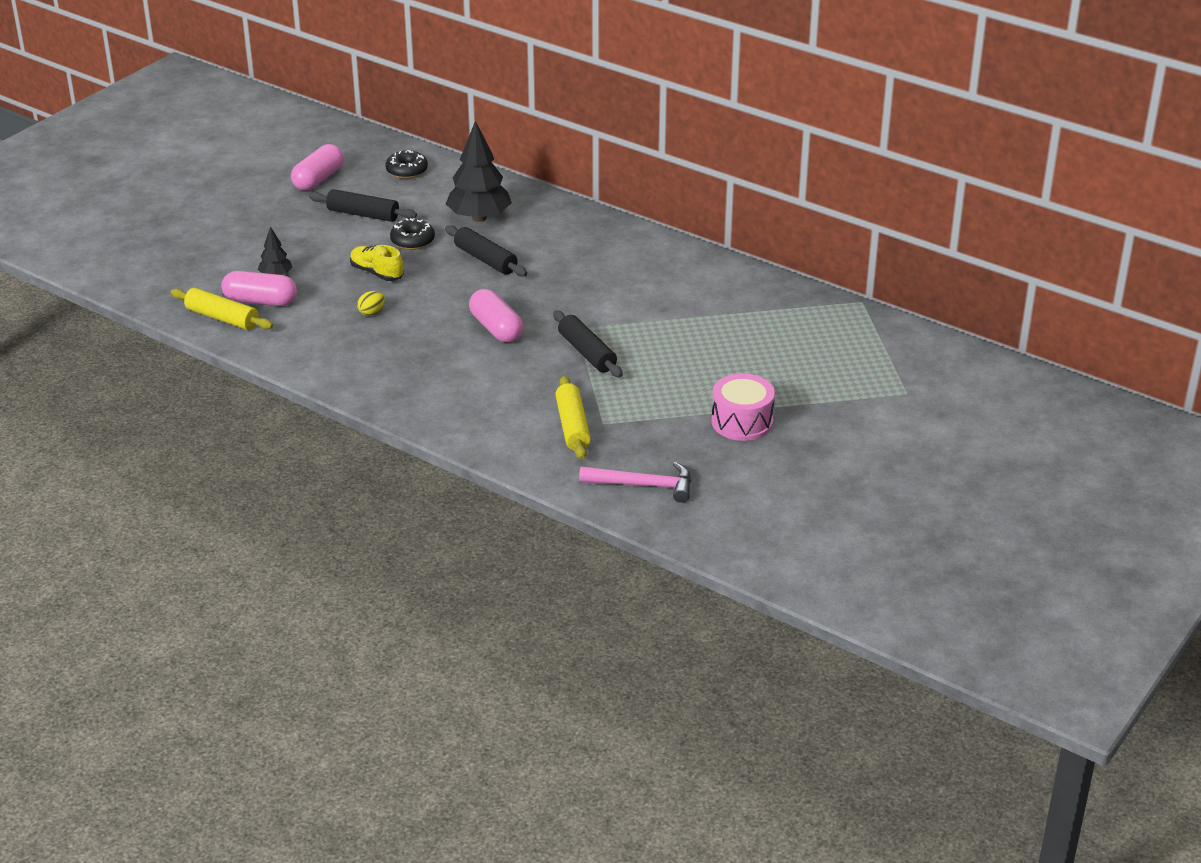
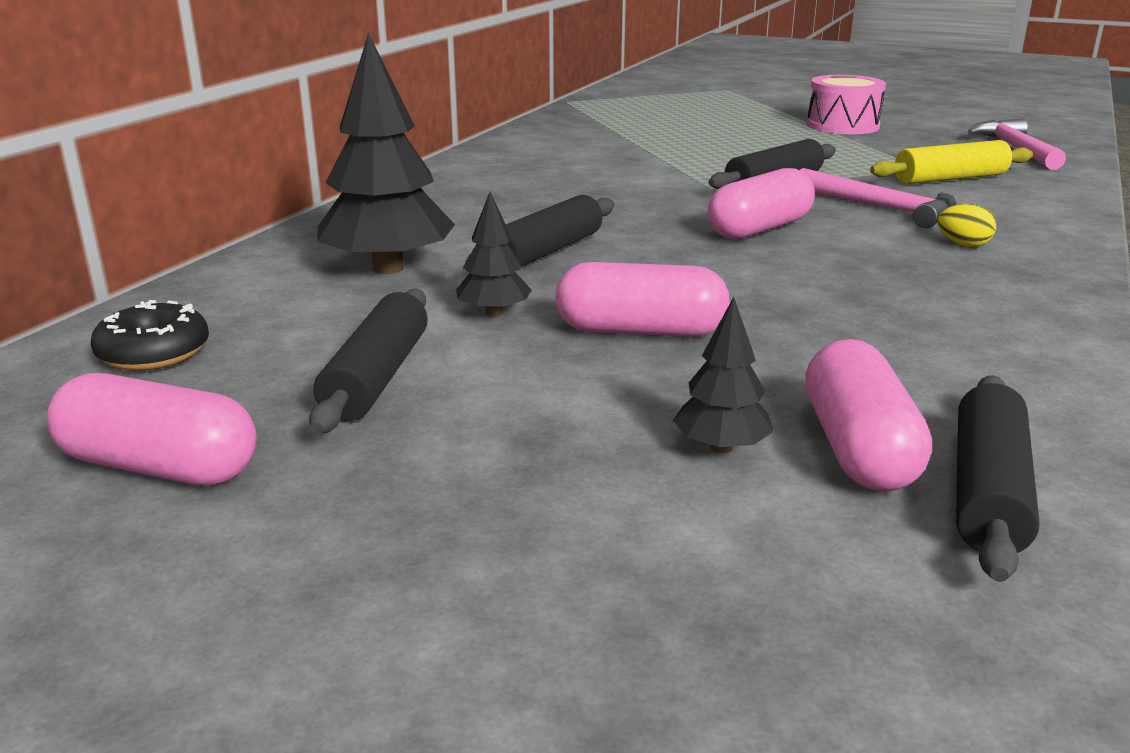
camera: 100 degrees left, 10 degrees down
yellow rolling pin [170,288,273,330] -> black rolling pin [956,375,1040,582]
yellow shoe [350,245,404,281] -> pink capsule [555,262,730,337]
yellow egg [357,291,385,316] -> yellow egg moved to [938,204,997,247]
black donut [390,218,435,250] -> black tree [456,192,531,317]
none -> pink hammer [800,168,956,228]

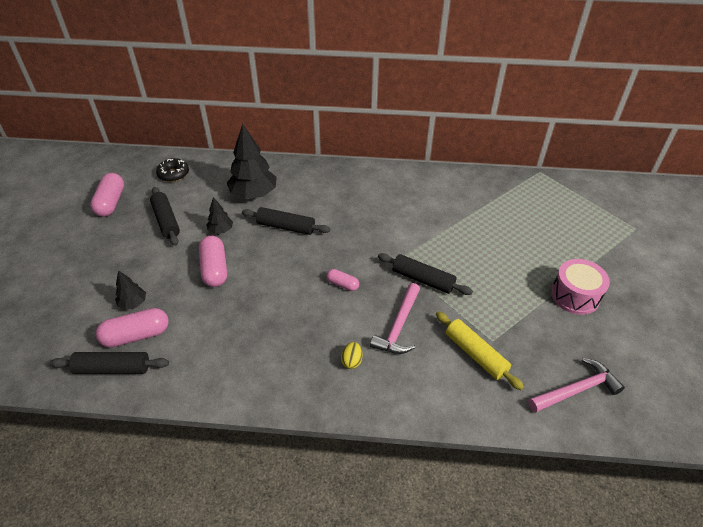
camera: 70 degrees right, 20 degrees up
black rolling pin [309,289,428,434] -> black rolling pin turned 75 degrees clockwise [150,187,180,246]
pink capsule [708,168,815,239] -> pink capsule [326,269,359,291], size x0.56

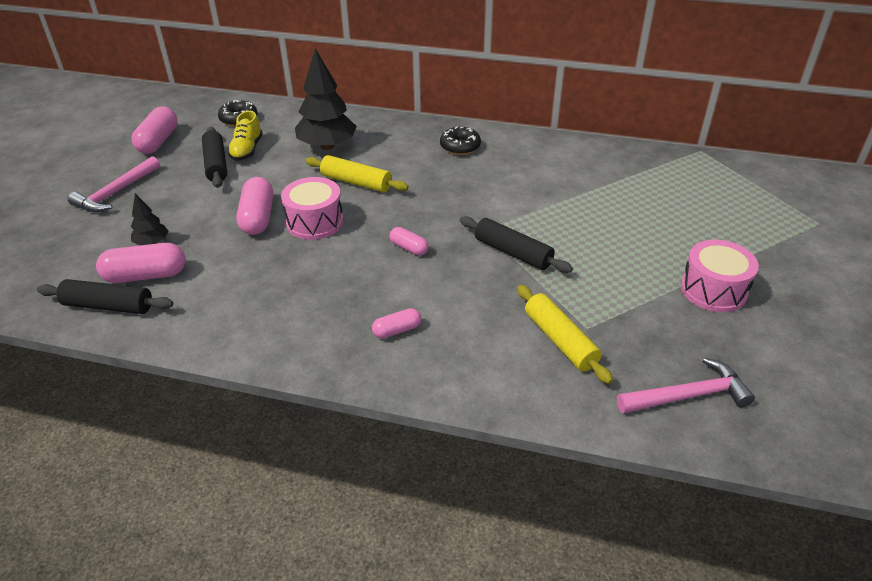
camera: 10 degrees right, 5 degrees down
black tree [206,197,233,234] -> none
black rolling pin [242,207,330,235] -> yellow rolling pin [305,155,409,192]
yellow egg [341,342,362,369] -> pink capsule [372,308,421,338]
pink hammer [370,283,420,354] -> pink hammer moved to [68,156,160,212]
none -> yellow shoe [228,111,263,161]
none -> pink drum [281,177,343,240]
none -> black donut [440,127,481,155]

